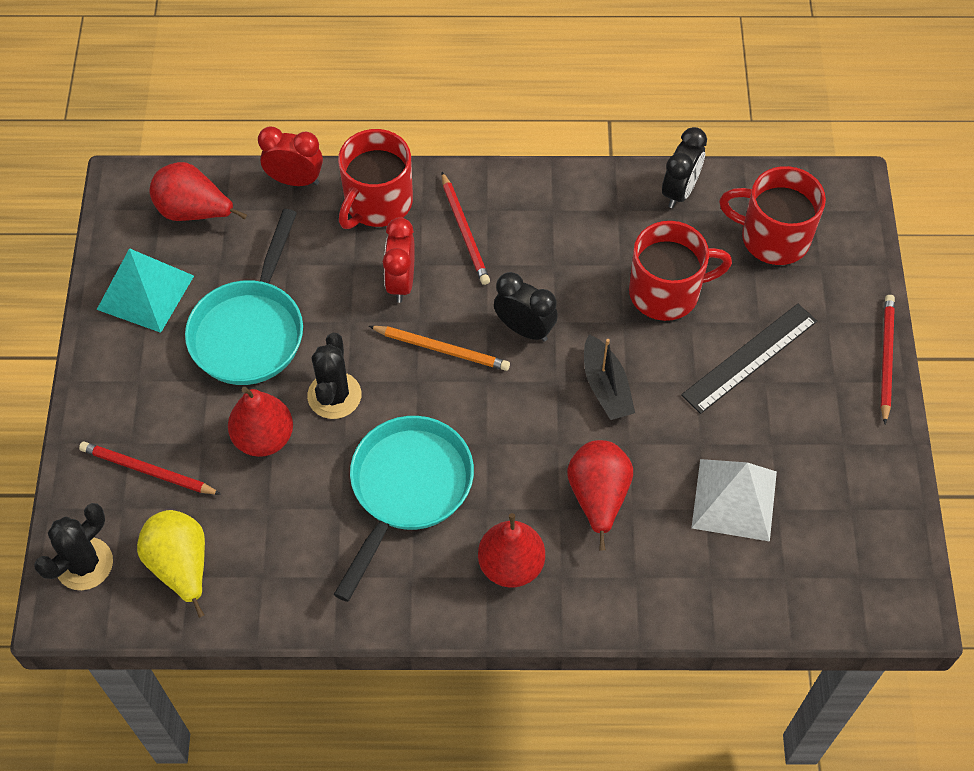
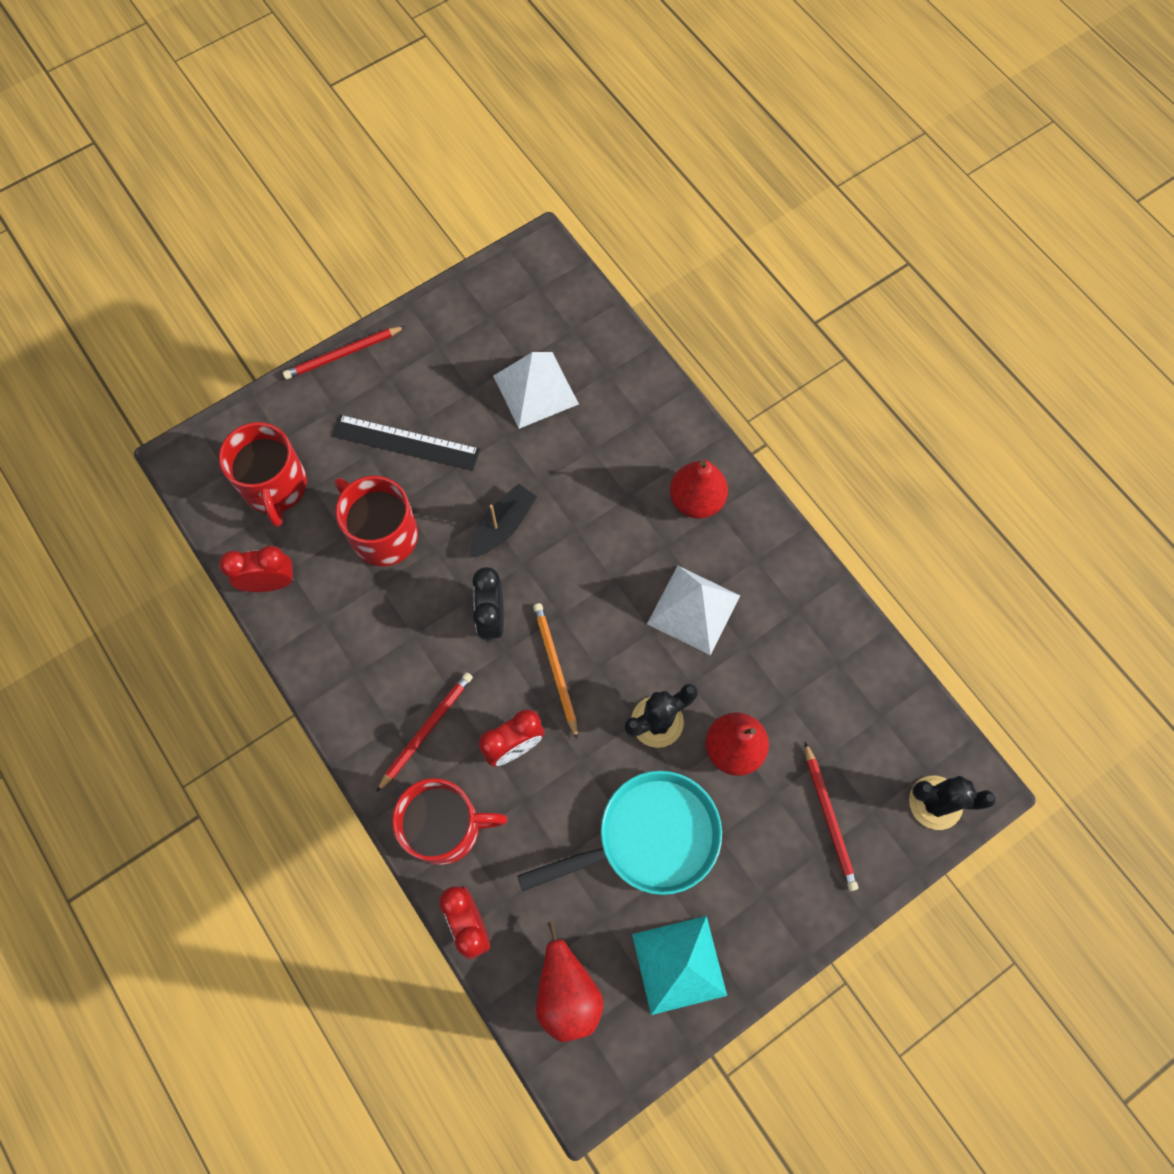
camera: 125 degrees left, 10 degrees up
yellow pear [137,510,205,618] -> none
turquoise pan [334,416,474,602] -> white pyramid [647,566,740,656]
red pear [567,440,633,550] -> none
black clock [662,127,707,208] -> red clock [219,545,295,592]

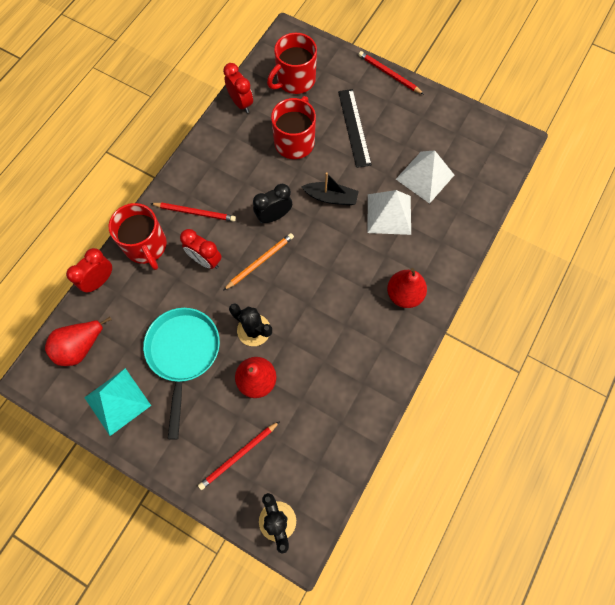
camera: 65 degrees right, 0 degrees up
turquoise pan [517,771,722,895] -> turquoise pan turned 135 degrees counterclockwise [143,308,220,440]
white pyramid [647,566,740,656] -> white pyramid moved to [367,190,411,235]

